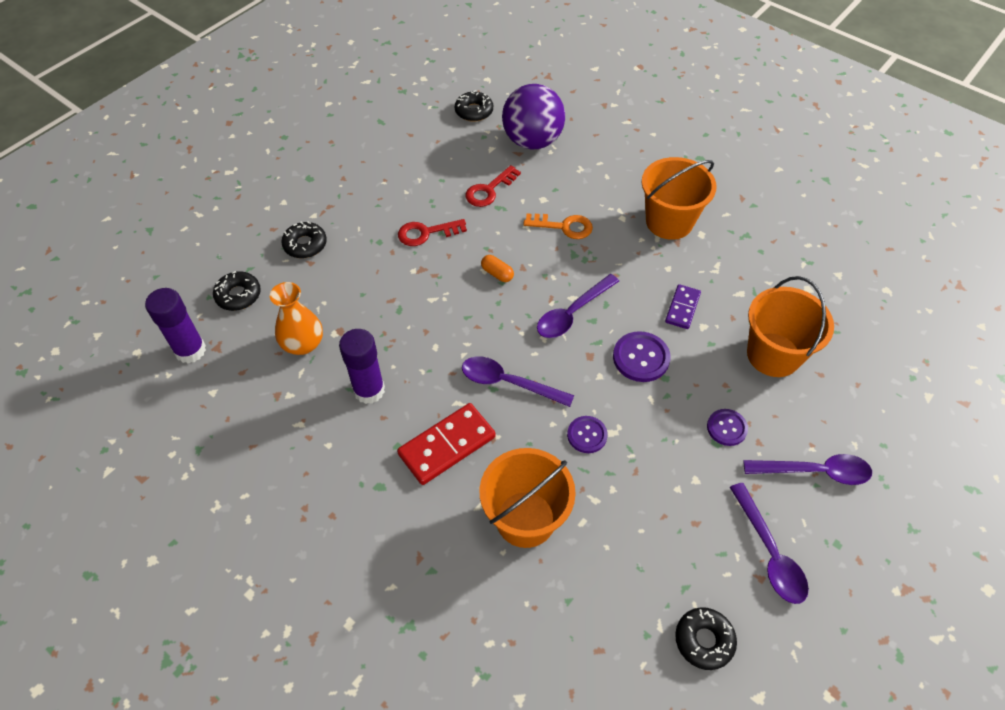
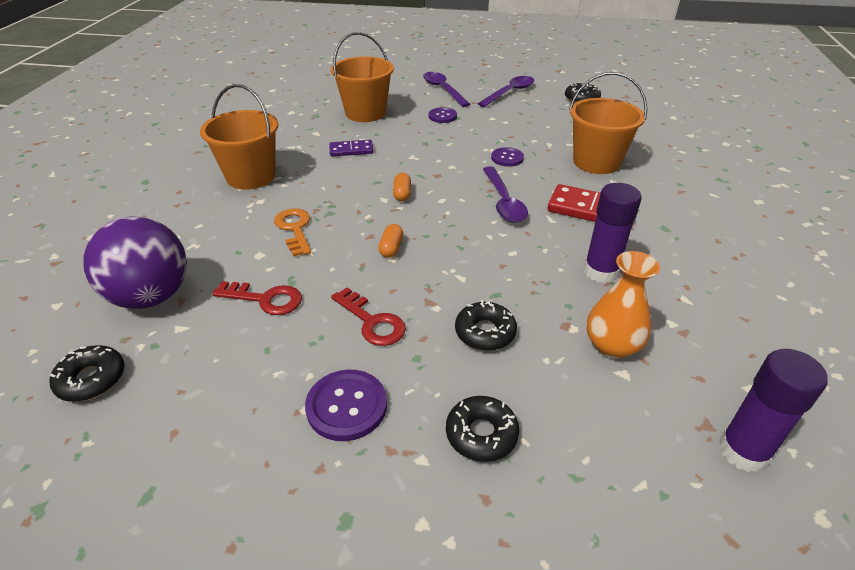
camera: 120 degrees left, 15 degrees down
black donut [213,271,261,311] -> black donut moved to [455,300,517,351]
purple spoon [537,274,619,338] -> orange capsule [393,173,411,201]
purple button [613,331,671,382] -> purple button moved to [305,370,387,441]

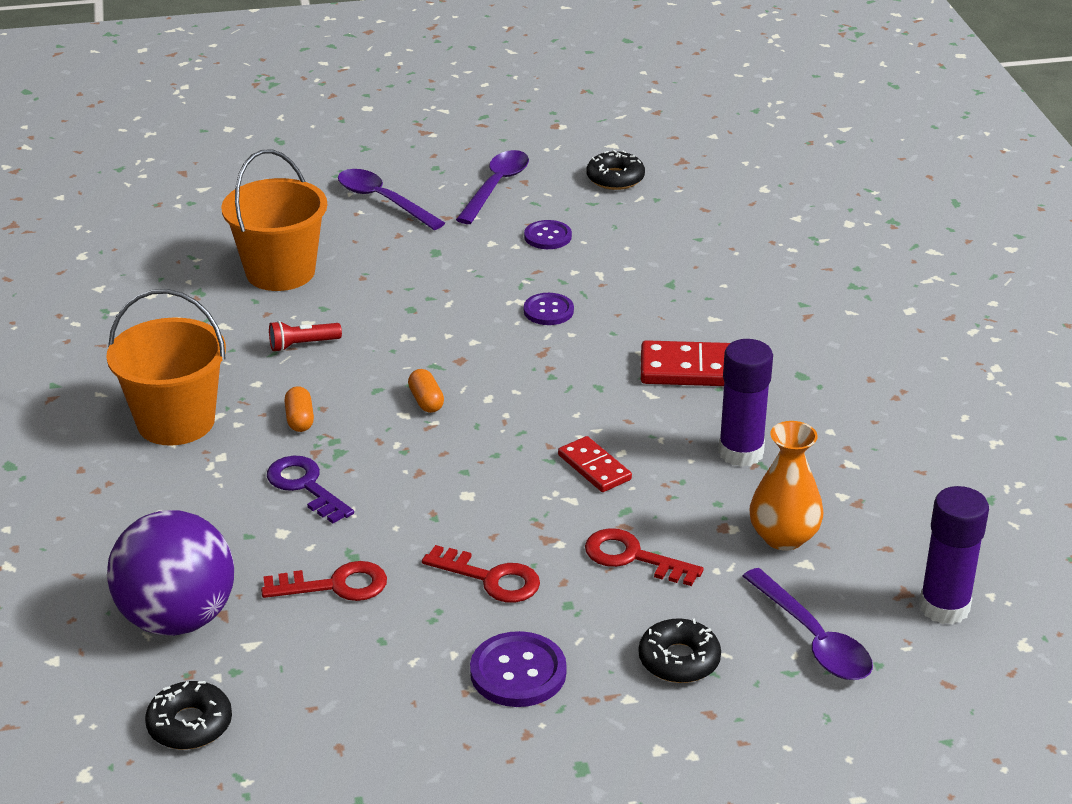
camera: 20 degrees left, 5 degrees down
orange key [274,208,311,257] -> purple key [267,456,354,524]
purple domino [329,140,373,156] -> red flashlight [269,321,342,352]
orange capsule [378,224,403,258] -> orange capsule moved to [284,386,314,432]
purple button [429,107,457,123] -> purple button moved to [524,220,572,249]
black donut [455,300,517,351] -> red key [585,528,704,586]
purple spoon [483,166,528,223] -> purple spoon moved to [742,568,873,680]
orange bucket [569,72,647,174] -> none
none -> red domino [558,436,632,492]

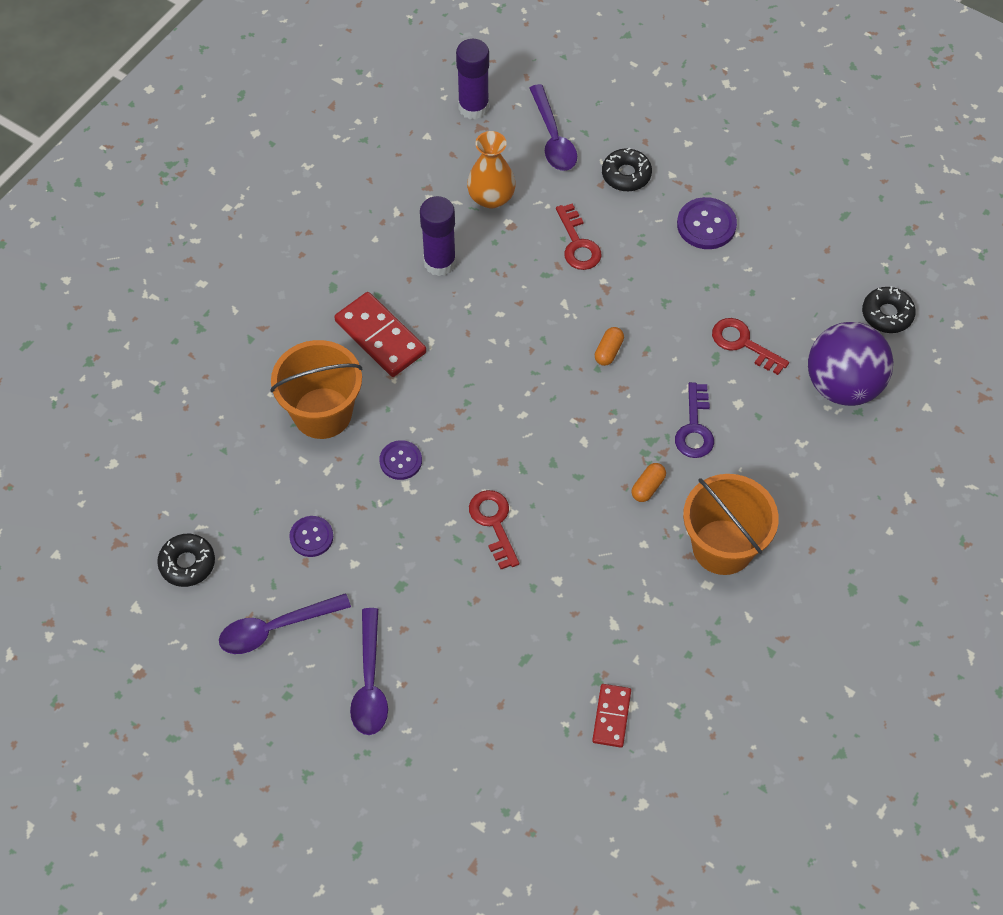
camera: 135 degrees left, 25 degrees up
orange bucket [221,149,327,291] -> orange bucket moved to [270,340,363,439]
red flashlight [269,321,342,352] -> none
orange capsule [408,369,444,413] -> orange capsule moved to [595,327,624,366]
red key [422,545,540,603] -> red key moved to [469,490,519,569]
red domino [558,436,632,492] -> red domino moved to [592,684,631,748]
purple spoon [742,568,873,680] -> purple spoon turned 150 degrees clockwise [530,84,577,171]

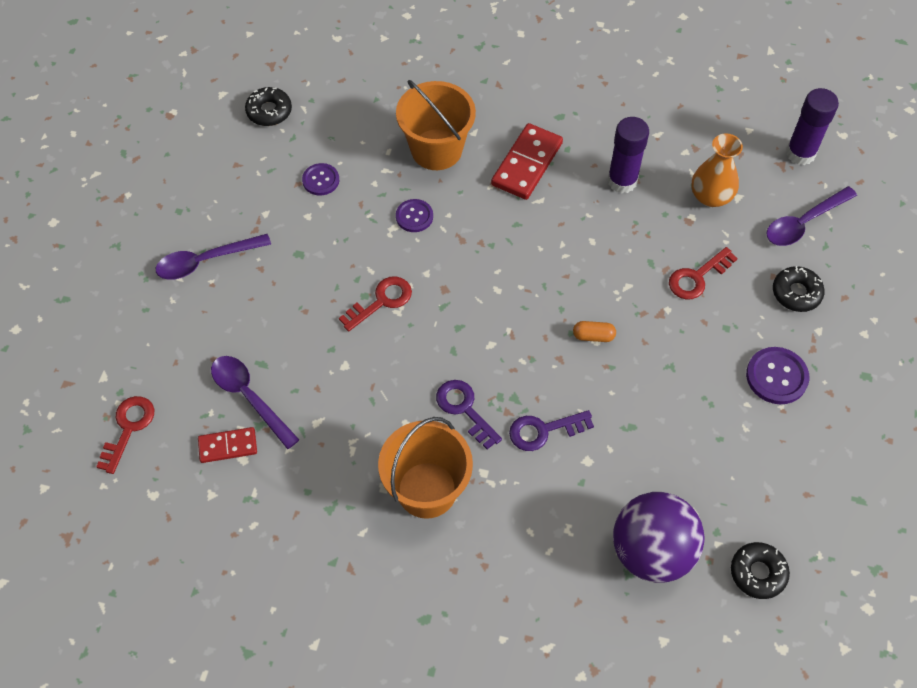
camera: 70 degrees right, 0 degrees up
purple spoon [219,593,351,654] -> purple spoon moved to [211,356,299,449]
orange capsule [631,463,666,502] -> purple key [436,380,502,449]
red key [712,318,789,375] -> red key moved to [96,396,154,474]

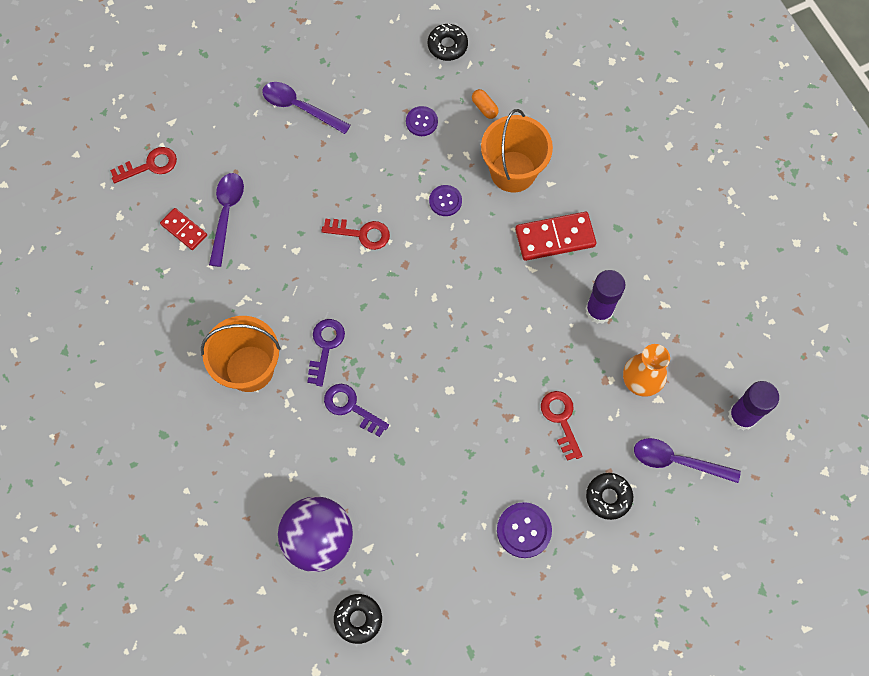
camera: 50 degrees right, 10 degrees up
orange capsule [573,321,616,342] -> orange capsule moved to [472,89,499,119]
red key [669,247,738,299] -> red key turned 60 degrees clockwise [541,391,582,461]

